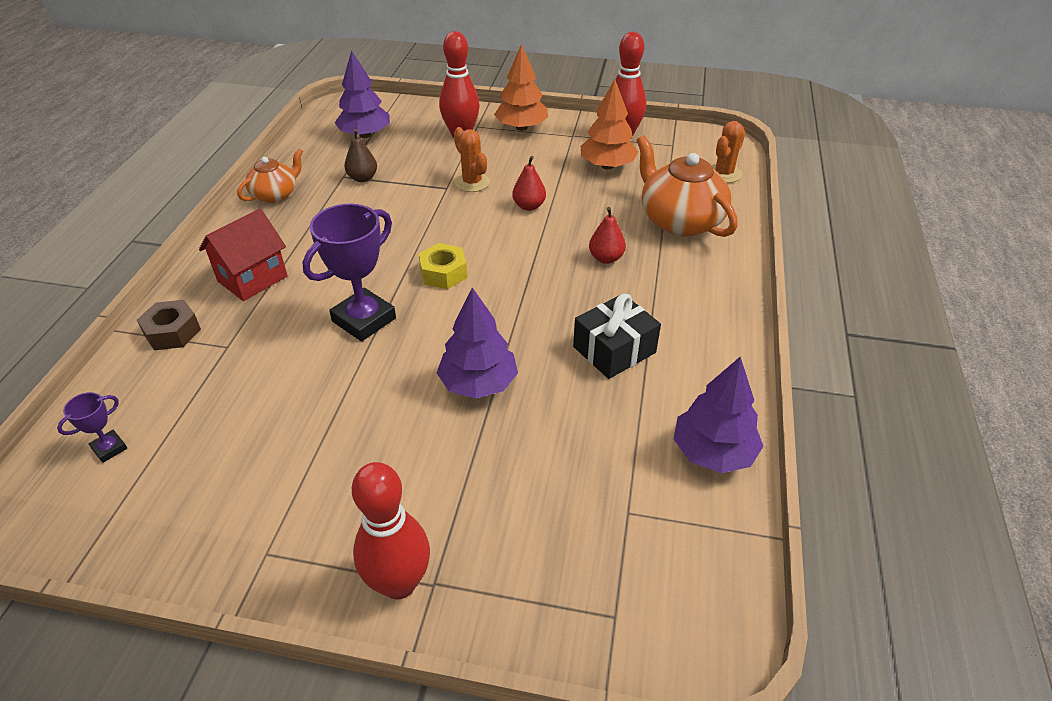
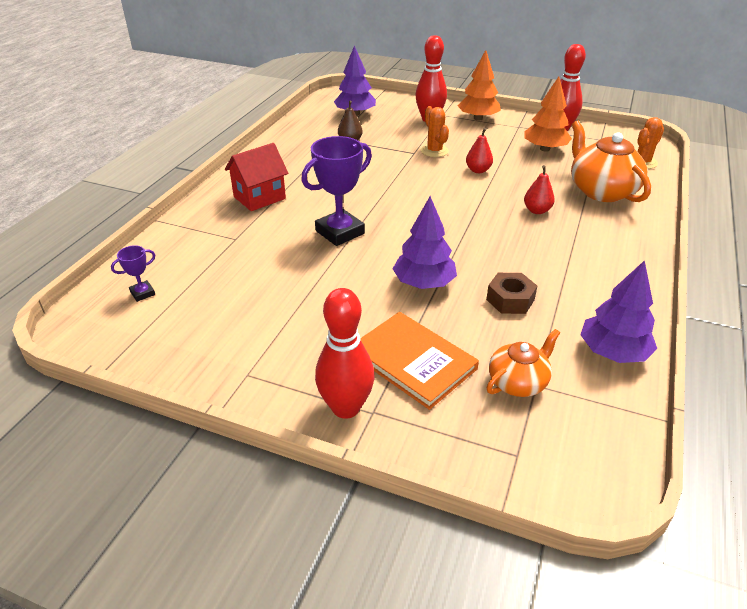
camera: 10 degrees right, 5 degrees down
brown nut [137,300,201,350] -> brown nut moved to [486,273,537,314]
orange teapot [237,148,303,203] -> orange teapot moved to [486,329,560,397]
yellow nut [418,243,467,289] -> none
black gift [573,294,661,379] -> none
none -> orange book [360,312,479,410]

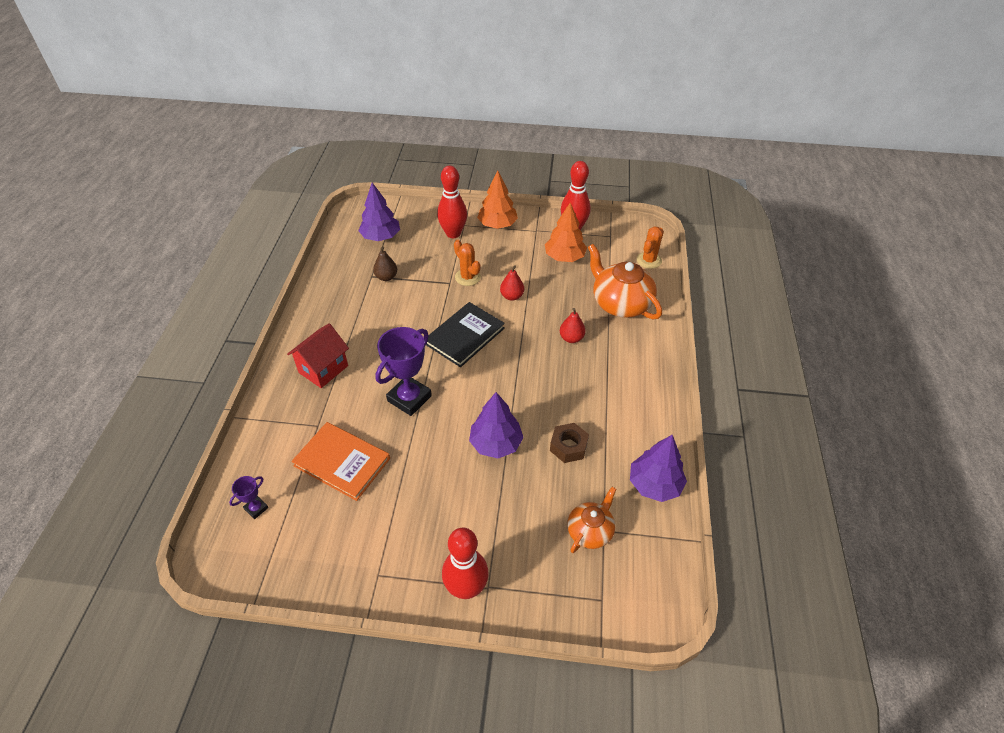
camera: 15 degrees left, 10 degrees up
orange book [360,312,479,410] -> orange book moved to [291,422,390,501]
none -> black book [426,302,505,367]

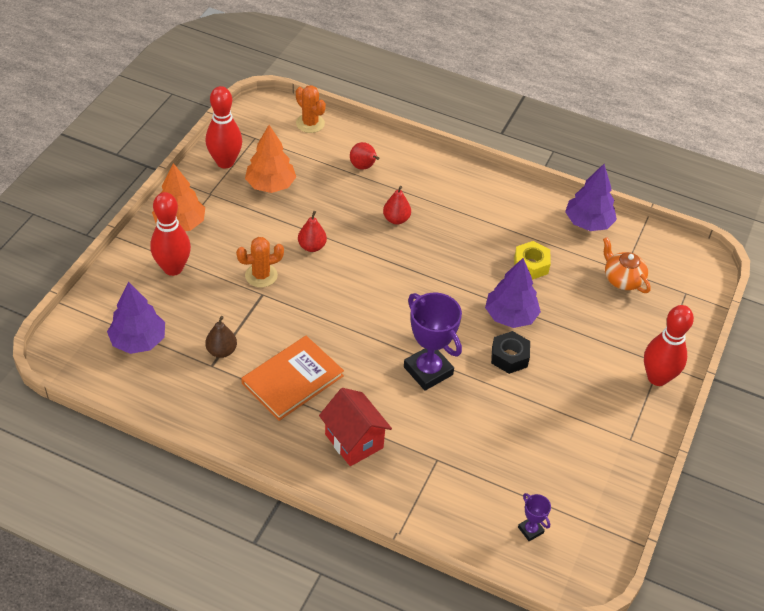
camera: 75 degrees left, 0 degrees up
orange book [291,422,390,501] -> orange book moved to [241,336,344,421]
black book [426,302,505,367] -> none
brown nut [550,423,589,463] -> yellow nut [514,241,551,280]
orange teapot [588,244,662,320] -> red pear [350,142,379,170]
none -> black nut [491,331,530,374]

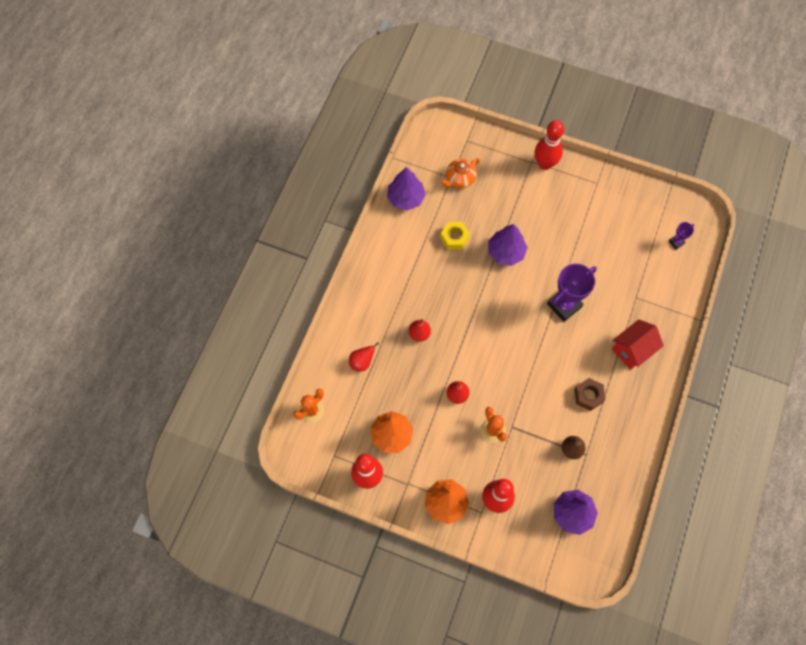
camera: 90 degrees left, 20 degrees up
orange book [241,336,344,421] -> brown nut [574,378,606,411]
black nut [491,331,530,374] -> none

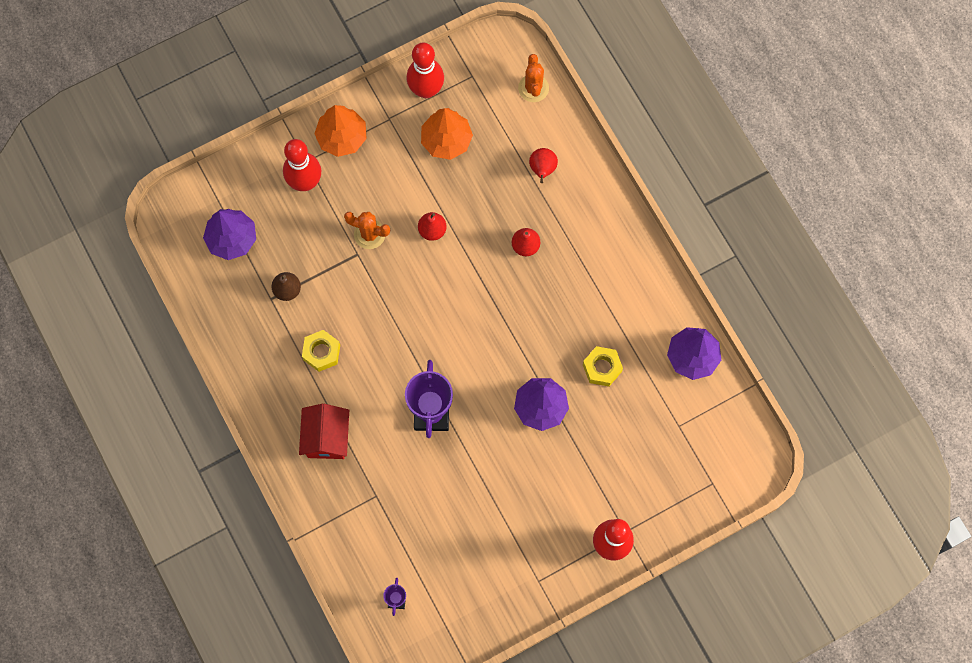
camera: 130 degrees right, 5 degrees up
orange teapot [441,158,480,188] -> none
brown nut [574,378,606,411] -> yellow nut [302,330,340,372]

